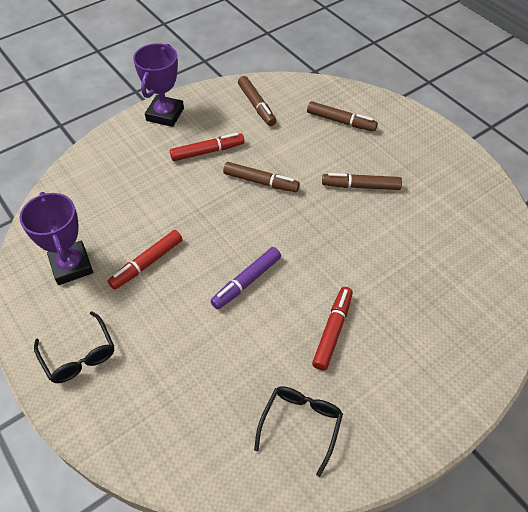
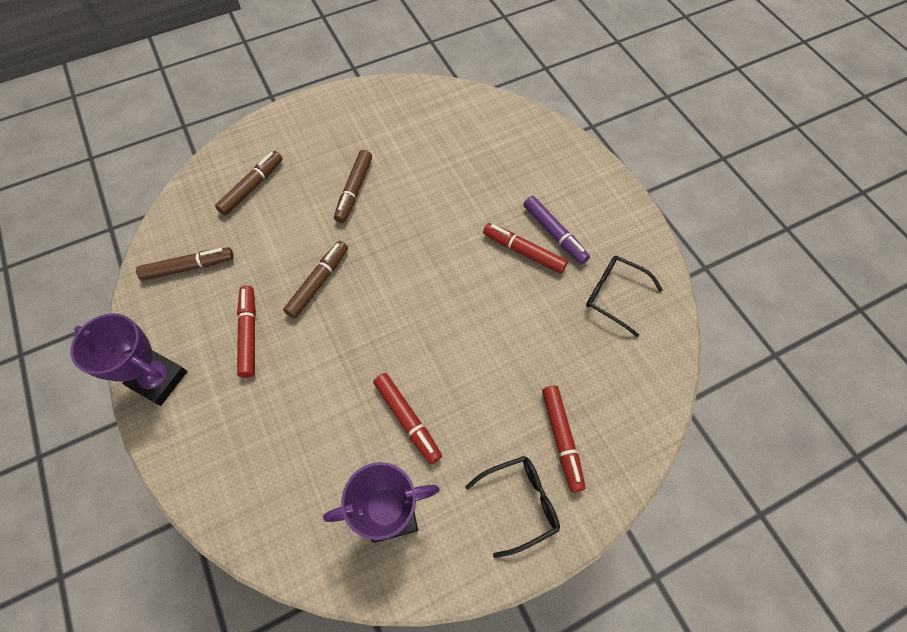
camera: 80 degrees left, 10 degrees up
purple marker [211,247,281,309] -> purple marker moved to [523,196,590,265]
none -> red marker [542,386,585,492]

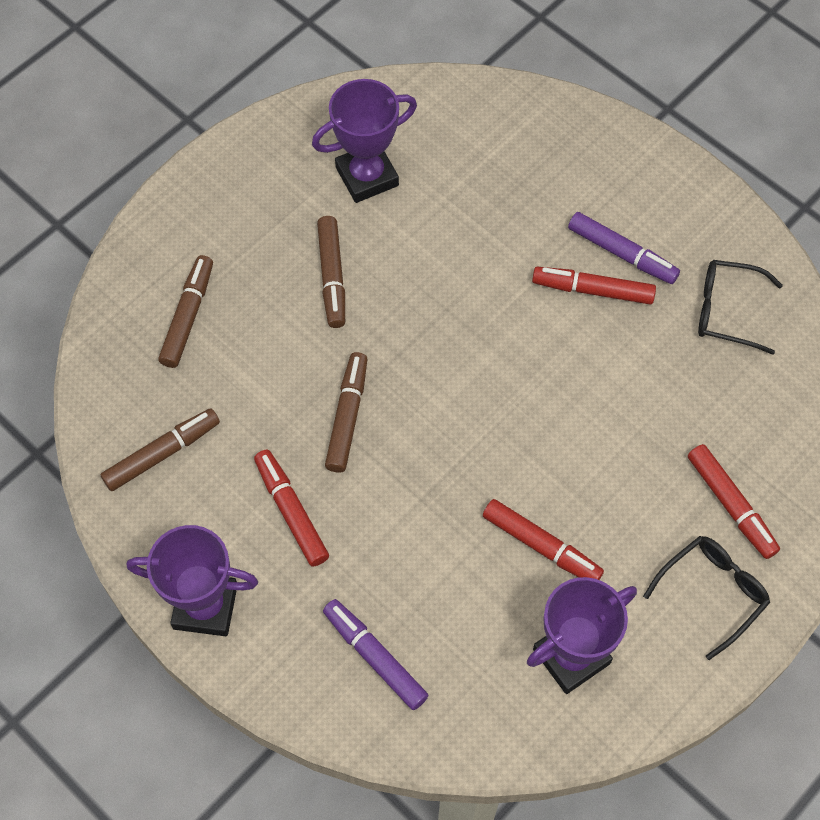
camera: 20 degrees left, 0 degrees up
none -> purple trophy [312,79,417,203]
none -> purple marker [323,599,429,710]

